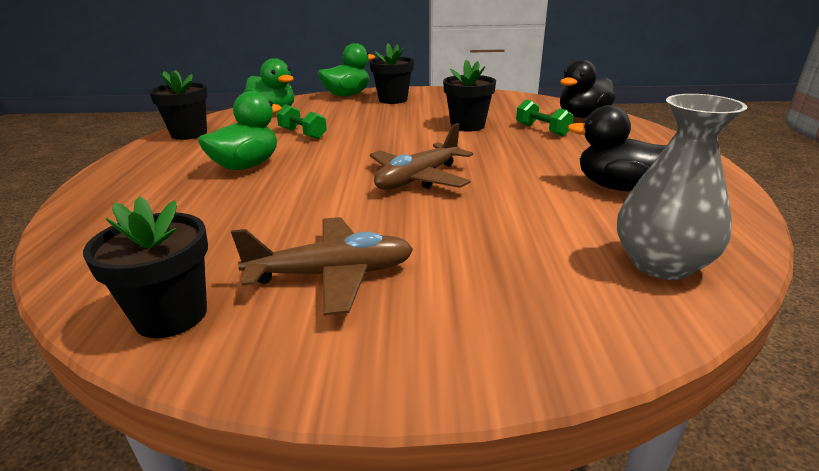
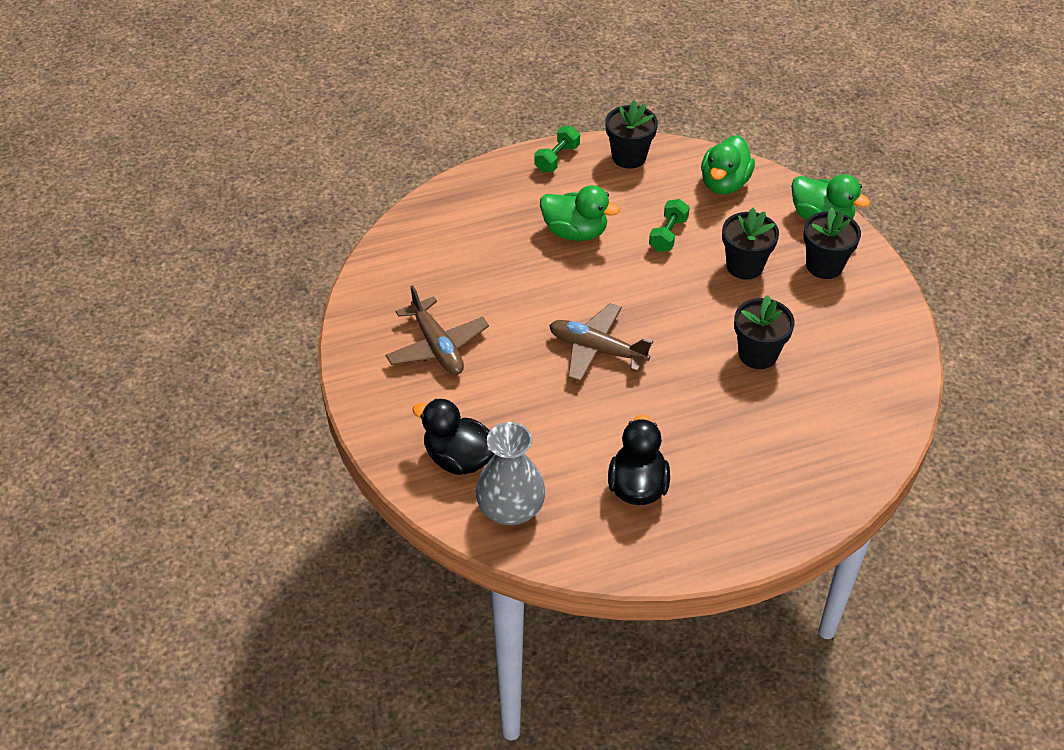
camera: 70 degrees right, 20 degrees up
black flower pot [83,196,208,338] -> black flower pot moved to [722,208,779,280]
green dumbbell [516,99,574,137] -> green dumbbell moved to [534,126,580,172]
black duck [560,60,616,118] -> black duck moved to [412,399,494,475]

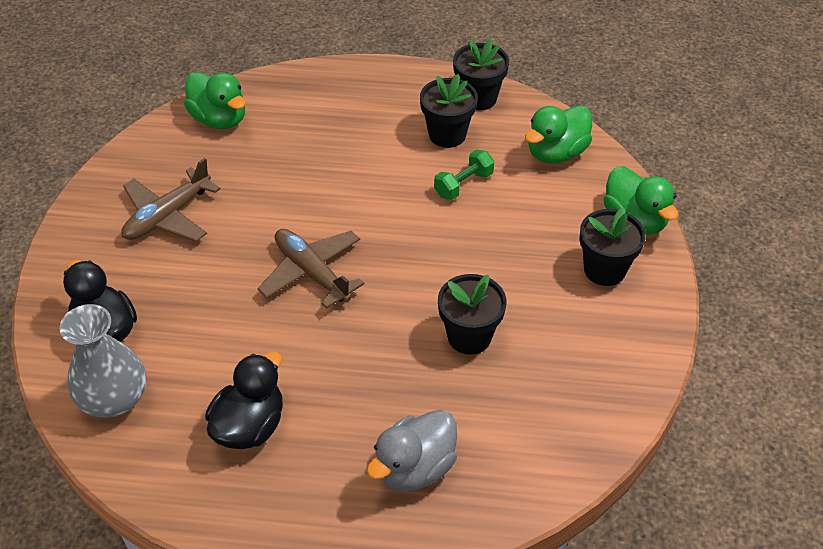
camera: 25 degrees right, 0 degrees up
brown plane [385,285,489,375] -> brown plane turned 45 degrees clockwise [122,158,221,242]
green dumbbell [534,126,580,172] -> none
green duck [540,185,620,241] -> green duck moved to [184,72,246,129]
black flower pot [722,208,779,280] -> black flower pot moved to [420,74,478,148]
none -> grey duck [367,410,457,492]

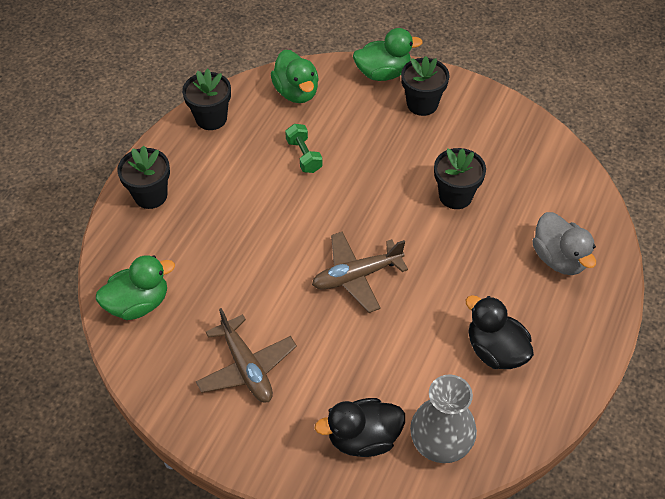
camera: 70 degrees left, 5 degrees up
black flower pot [420,74,478,148] -> black flower pot moved to [117,145,170,209]

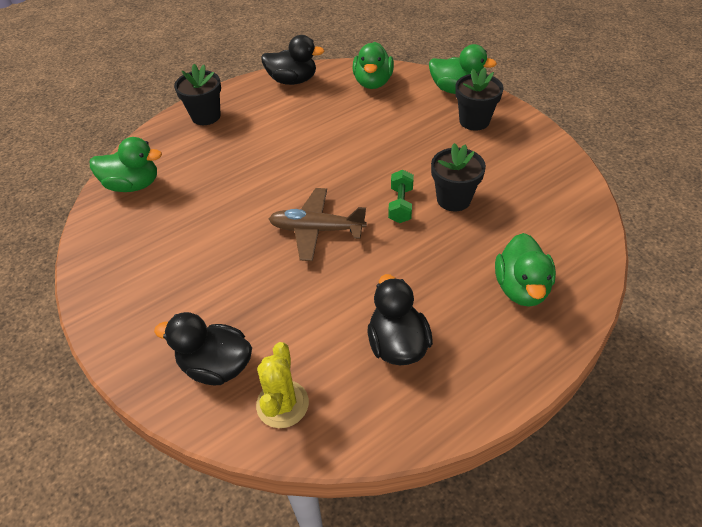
camera: 30 degrees right, 5 degrees down
black flower pot [182,69,231,130] -> black duck [261,35,324,85]
brown plane [196,308,297,403] -> none
green dumbbell [285,124,323,173] -> green dumbbell moved to [388,170,414,223]
grey vase [410,374,477,463] -> yellow cactus [256,342,309,428]
grey duck [533,212,596,275] -> green duck [495,233,556,307]

